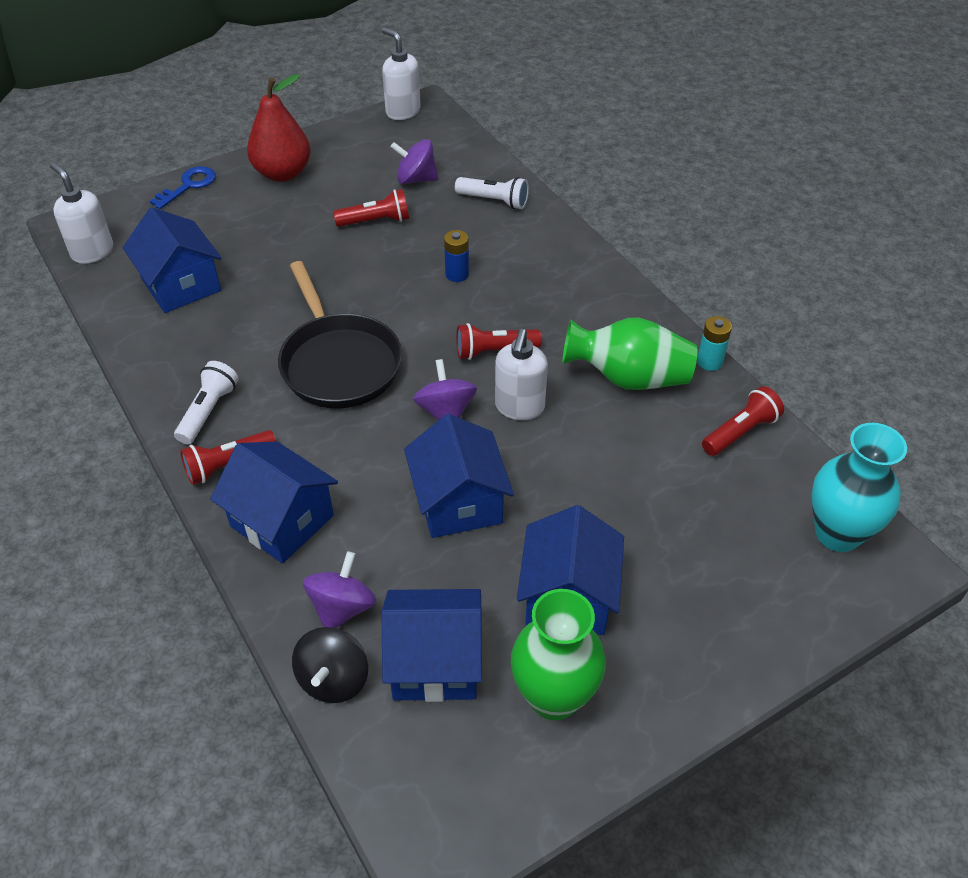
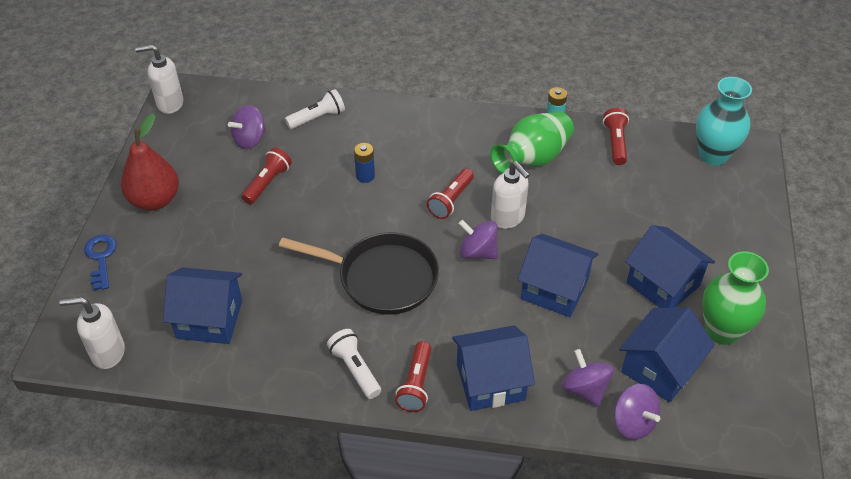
camera: 50 degrees left, 0 degrees up
black spinning top [292,627,368,703] -> purple spinning top [614,384,660,440]

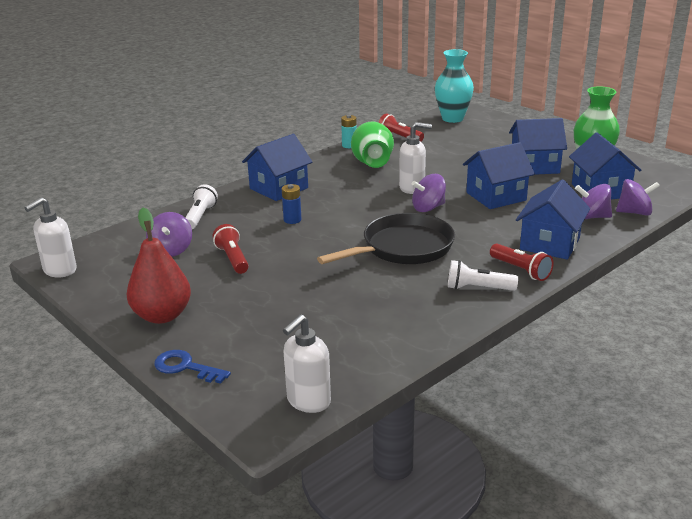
camera: 50 degrees left, 20 degrees down
blue house [163,267,242,344] -> blue house moved to [242,134,312,201]
red flashlight [427,168,474,219] -> none

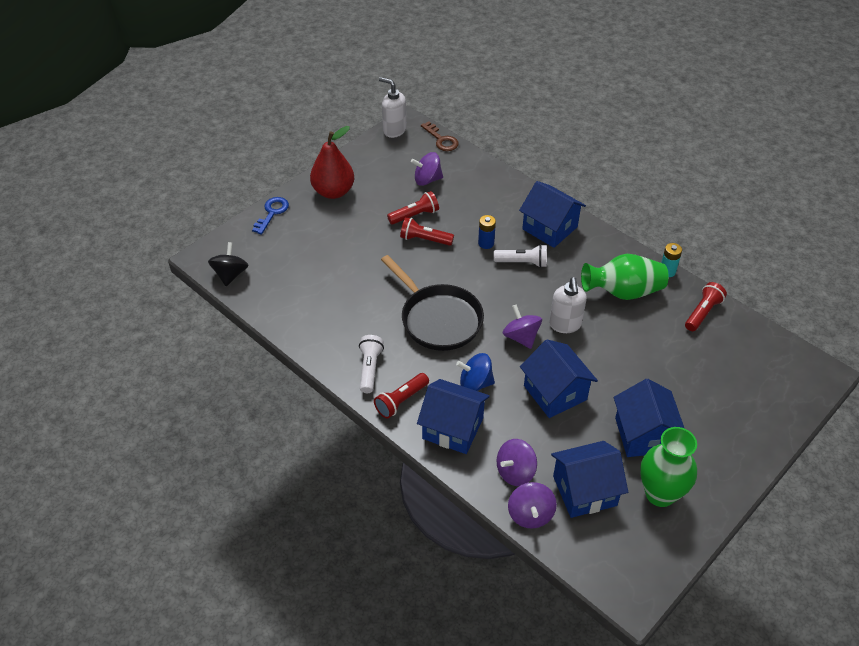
camera: 85 degrees right, 20 degrees up
white flashlight [185,184,218,229] -> white flashlight moved to [494,244,547,268]
white soap dispenser [283,314,331,413] -> black spinning top [208,242,249,286]
turquoise vase [435,49,474,123] -> none
purple spinning top [575,184,612,219] -> purple spinning top turned 135 degrees counterclockwise [497,439,537,486]
none -> red flashlight [400,217,454,246]
none -> brown key [421,121,459,151]
none -> blue spinning top [456,353,495,391]

